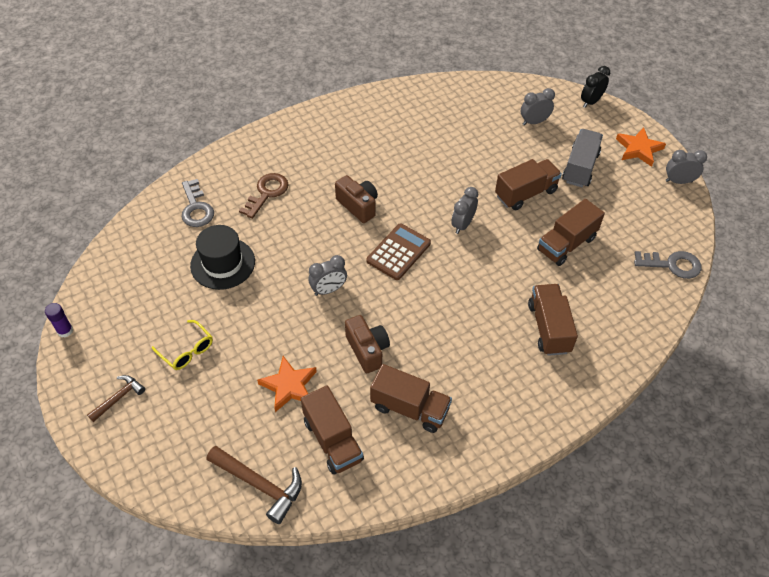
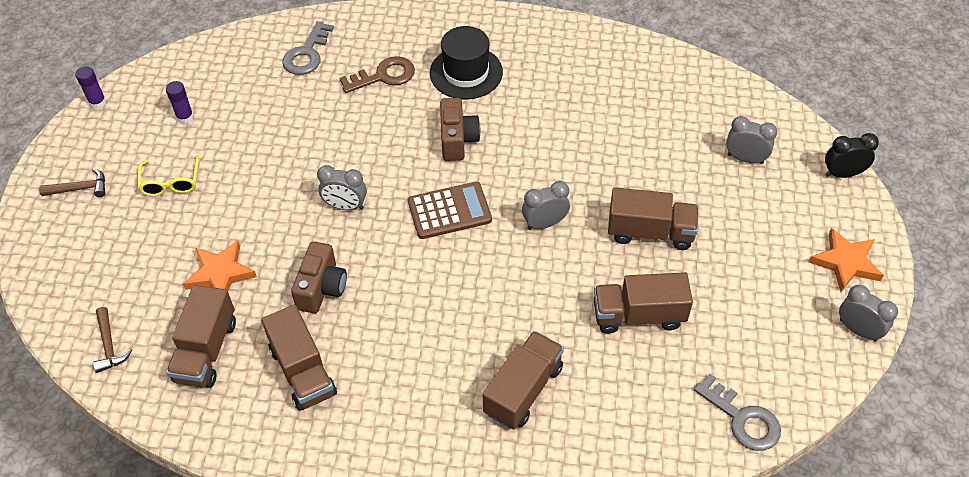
camera: 40 degrees right, 0 degrees up
black hat [190,225,255,290] -> black hat moved to [430,26,503,99]
brown hammer [207,446,302,524] -> brown hammer [93,307,133,373], size x0.60
grey truck [562,129,603,187] -> none
none -> purple glue stick [166,81,194,123]

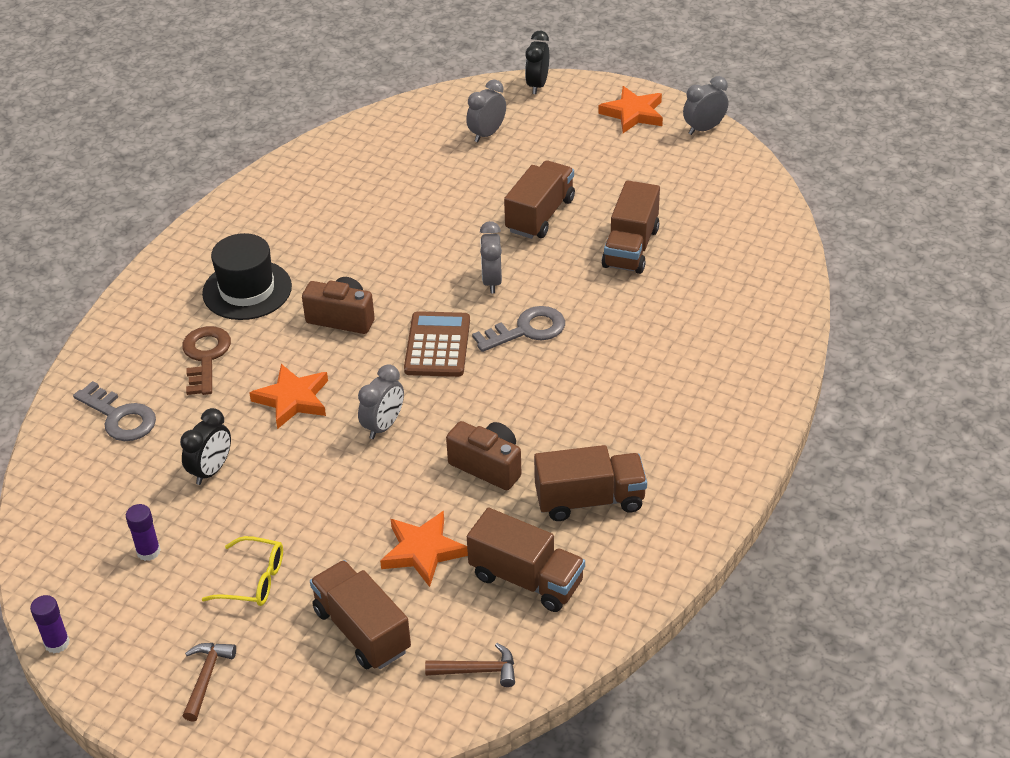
camera: 70 degrees left, 10 degrees down
brown truck [483,331,564,429] -> brown truck moved to [310,560,411,669]
grey key [694,374,781,451] -> grey key moved to [472,306,565,352]
none -> black clock [180,408,231,485]
none -> orange star [249,364,328,429]

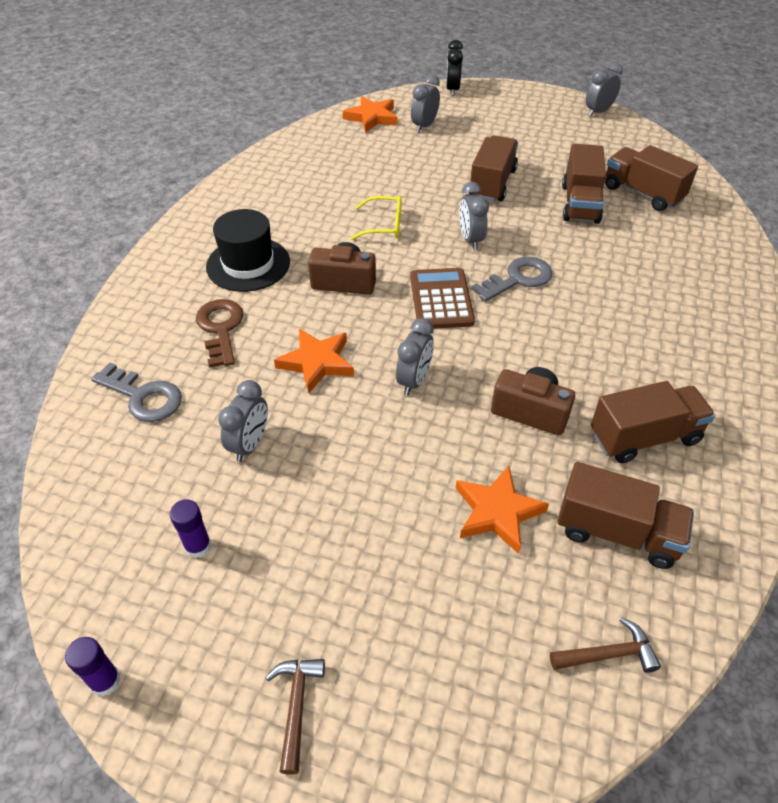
camera: 10 degrees left, 5 degrees up
black clock [180,408,231,485] -> grey clock [218,380,268,462]
yellow glasses [202,536,283,606] -> yellow glasses moved to [350,196,402,240]
brown truck [310,560,411,669] -> brown truck moved to [605,145,698,211]
orange star [598,86,663,133] -> orange star moved to [343,96,398,133]

